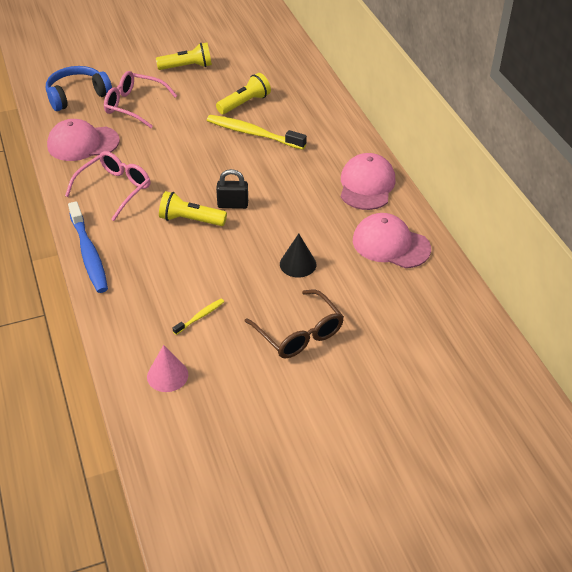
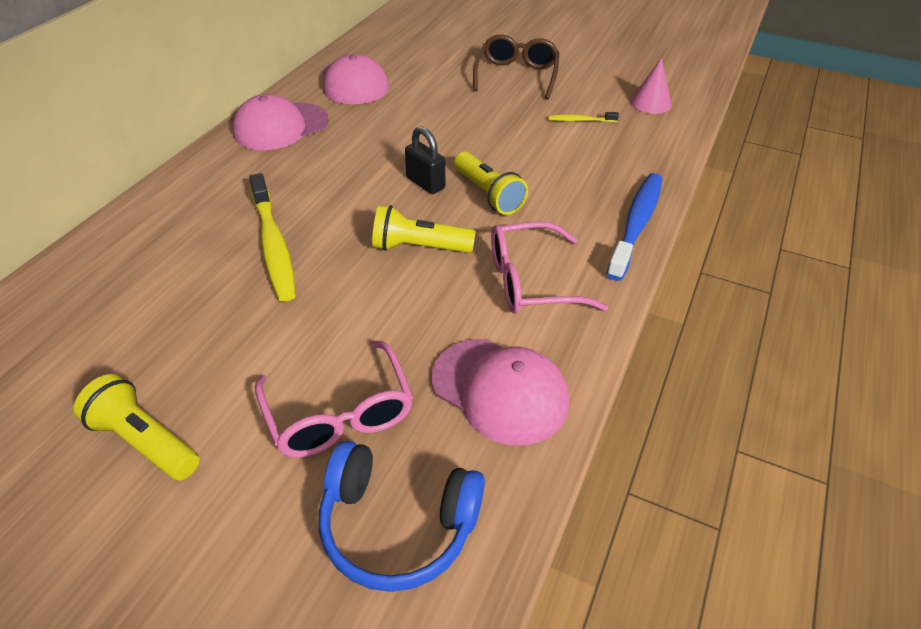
camera: 135 degrees left, 0 degrees up
yellow flashlight [216,73,271,114] -> yellow flashlight moved to [372,205,476,253]
black cone [280,234,316,278] -> none

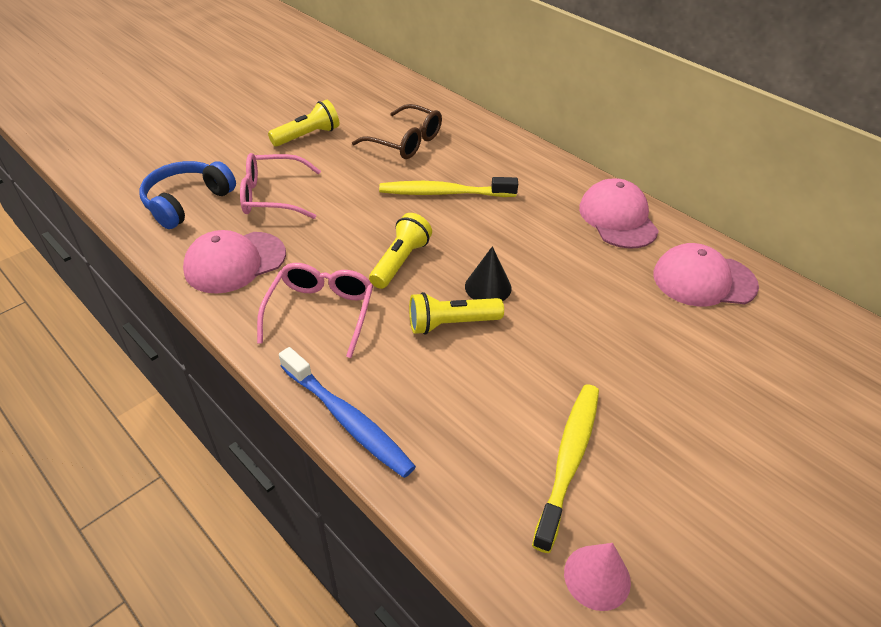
camera: 110 degrees right, 0 degrees up
black padlock [405,126,445,194] -> black cone [465,246,512,301]
brown glasses [473,34,560,99] -> brown glasses moved to [352,104,442,159]
yellow toothbrush [548,112,619,122] -> yellow toothbrush [532,384,599,553], size x2.08

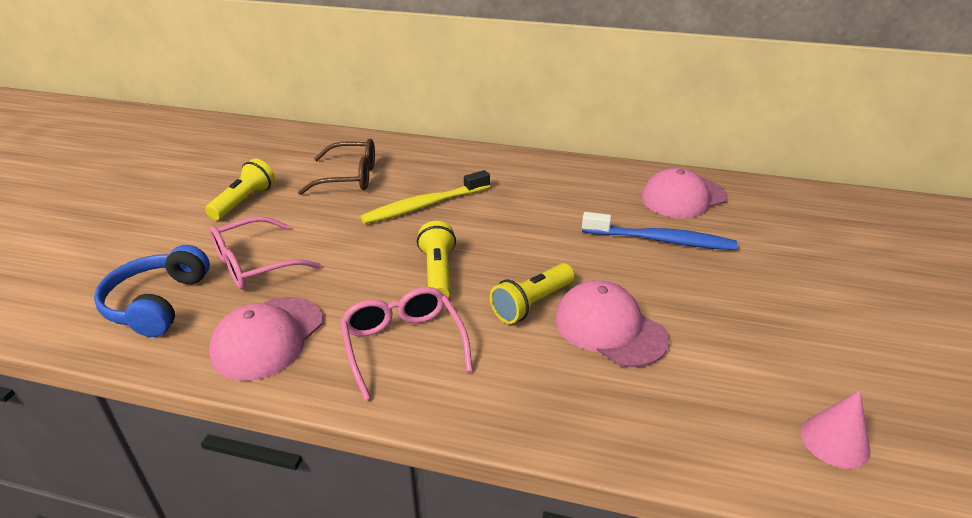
camera: 30 degrees left, 10 degrees down
blue toothbrush [279,347,416,478] -> blue toothbrush moved to [582,212,737,250]
black cone [465,246,512,301] -> none
yellow toothbrush [532,384,599,553] -> none
pink cap [579,178,659,249] -> pink cap moved to [555,280,669,367]

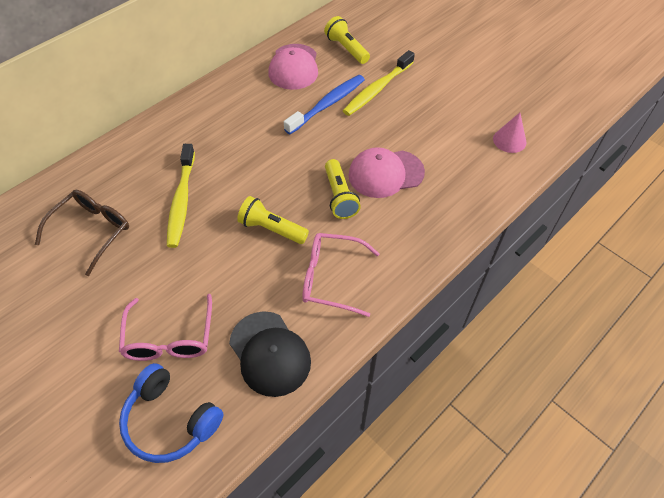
camera: 60 degrees left, 20 degrees up
yellow flashlight [205,159,275,220] -> yellow flashlight moved to [324,16,370,64]
pink cap [209,297,323,381] -> black cap [229,311,311,397]
none -> yellow toothbrush [343,50,415,116]

